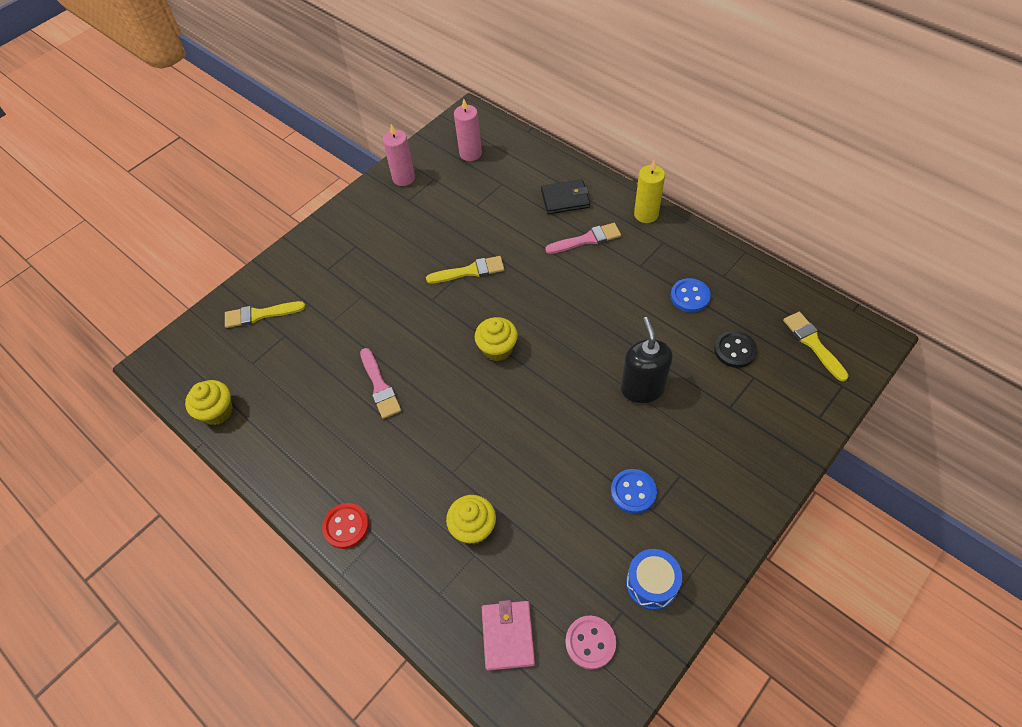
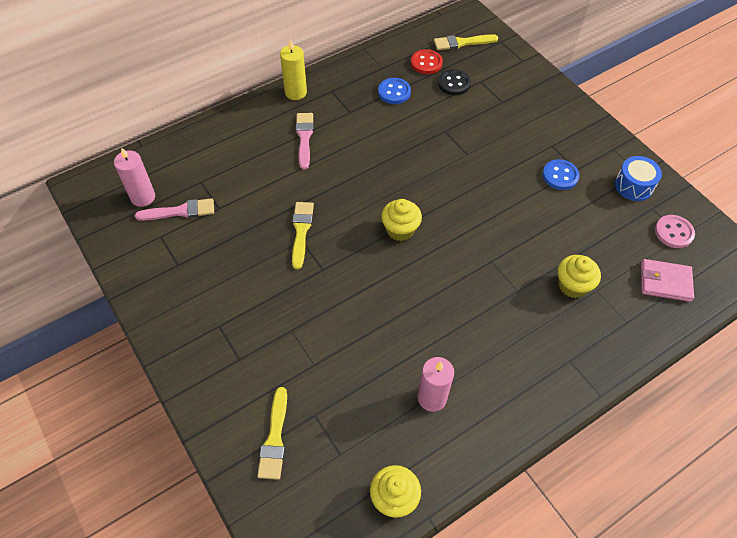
camera: 80 degrees left, 0 degrees up
red button [322,503,369,549] -> red button moved to [411,49,443,74]
pink brush [360,348,401,419] -> pink brush moved to [135,198,214,221]
pink candle [382,124,415,186] -> pink candle moved to [418,357,454,412]
black wallet [541,179,590,214] -> none
black soap dispenser [621,317,673,403] -> none

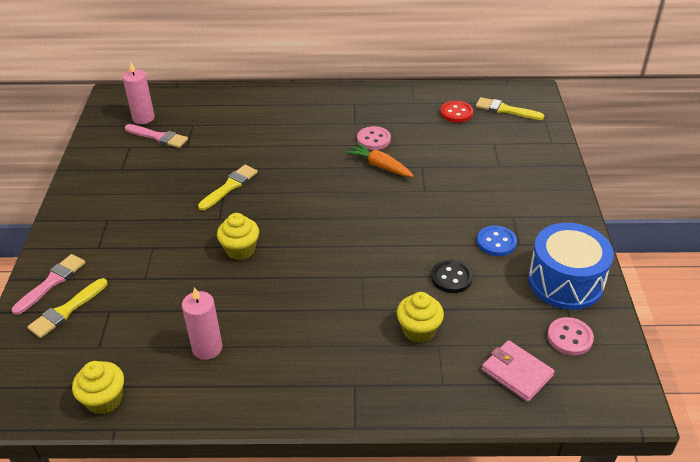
camera: 35 degrees right, 15 degrees down
yellow candle [280,40,307,100] -> none
pink brush [296,113,314,169] -> pink brush moved to [12,254,86,315]
blue button [378,78,411,104] -> none
yellow cupcake [381,199,422,241] -> yellow cupcake moved to [217,213,259,260]
black button [438,69,471,95] -> black button moved to [431,260,473,293]
blue drum [615,156,662,201] -> blue drum [528,223,614,310], size x1.70
none -> orange carrot [345,142,414,177]
none -> pink button [357,126,391,150]

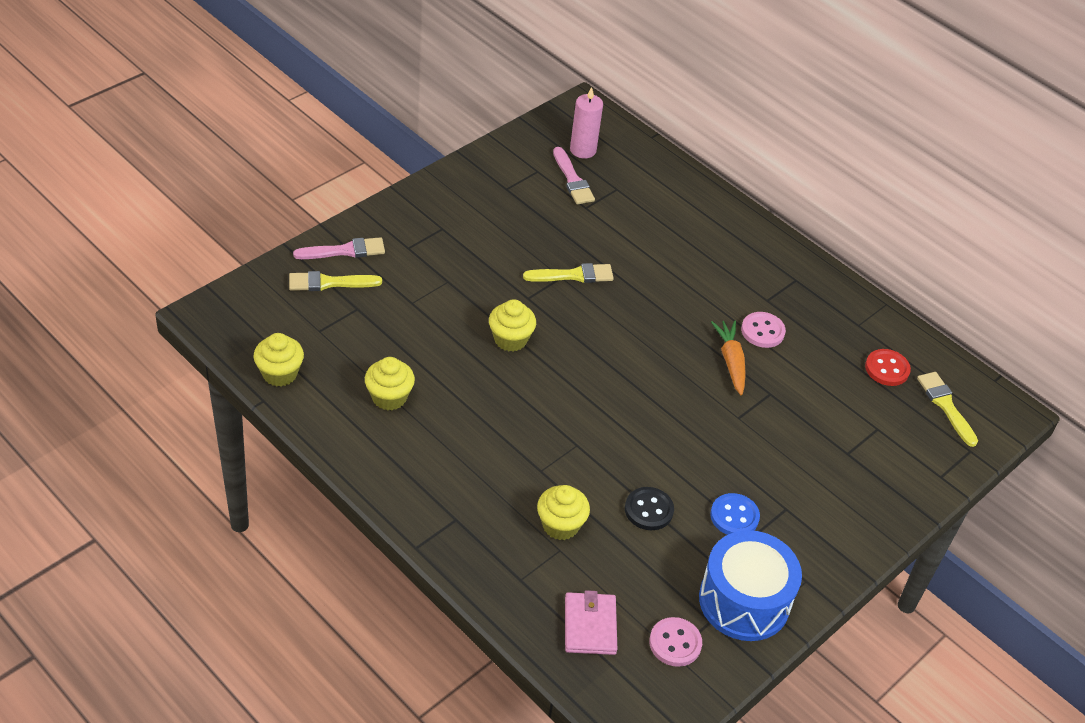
camera: 40 degrees right, 5 degrees up
pink candle [182,287,223,360] -> yellow cupcake [365,357,415,410]

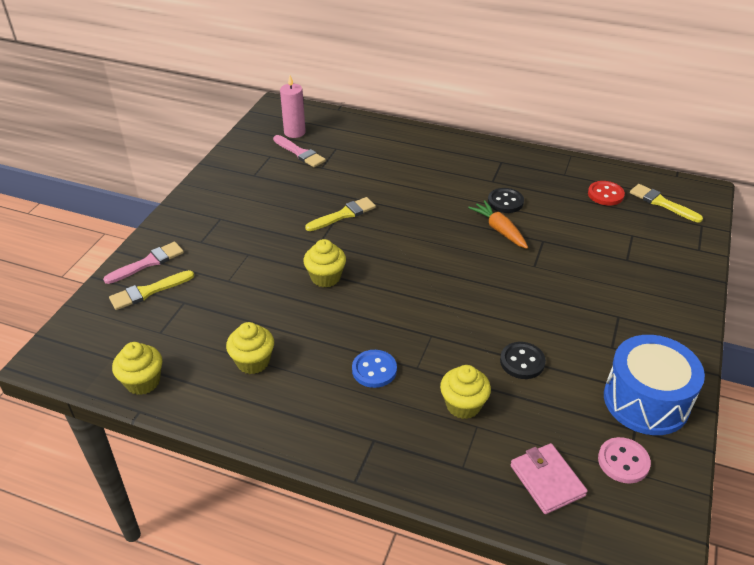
camera: 20 degrees left, 5 degrees down
blue button [710,493,760,535] -> blue button moved to [352,350,397,388]
pink button [741,312,786,348] -> black button [488,188,524,213]

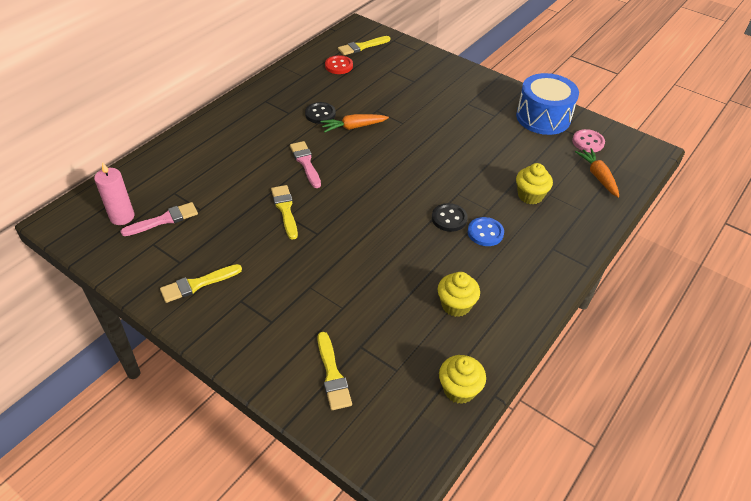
camera: 75 degrees left, 5 degrees up
pink brush [103,242,184,284] -> pink brush moved to [290,141,321,188]
yellow cupcake [303,239,346,288] -> none
black button [500,342,546,379] -> black button moved to [432,203,467,232]
pink wallet [510,443,588,514] -> orange carrot [575,148,619,198]
none -> yellow brush [160,264,242,303]

